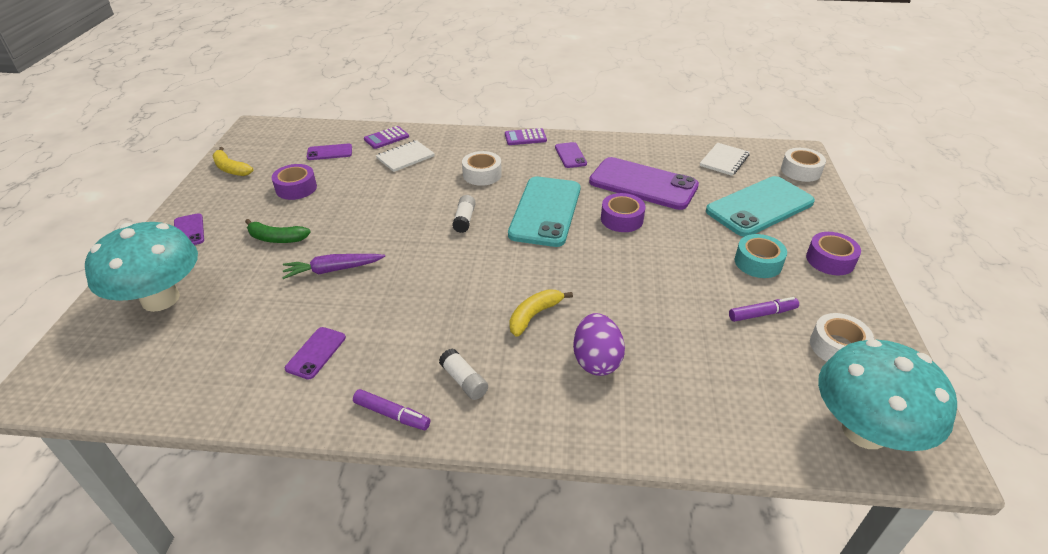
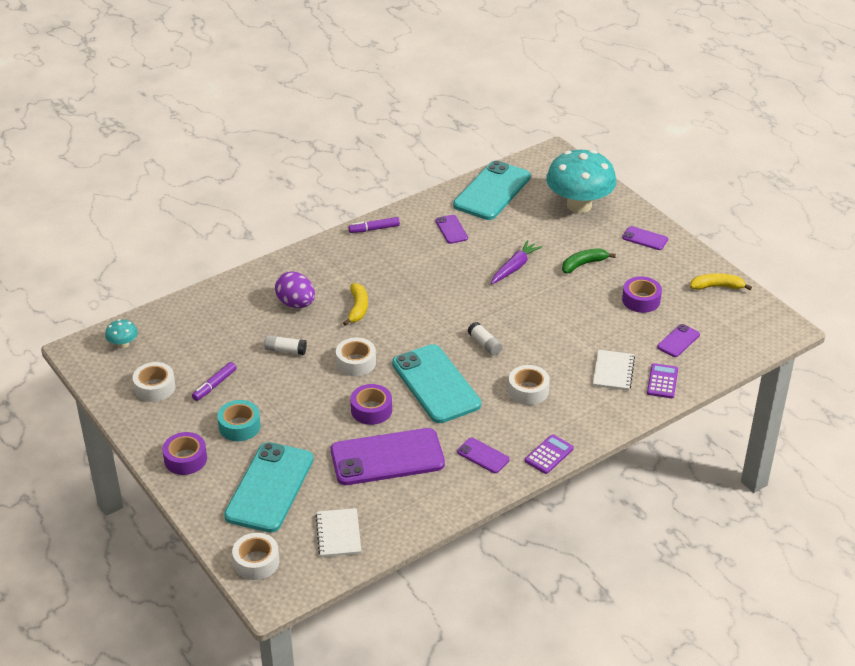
camera: 140 degrees right, 0 degrees up
white glue stick [439,348,488,400] -> white glue stick moved to [264,335,307,355]
turquoise mushroom [818,339,957,451] -> turquoise mushroom [105,319,138,349], size x0.41
none -> white tape [336,338,376,376]
none -> turquoise phone [453,160,531,220]

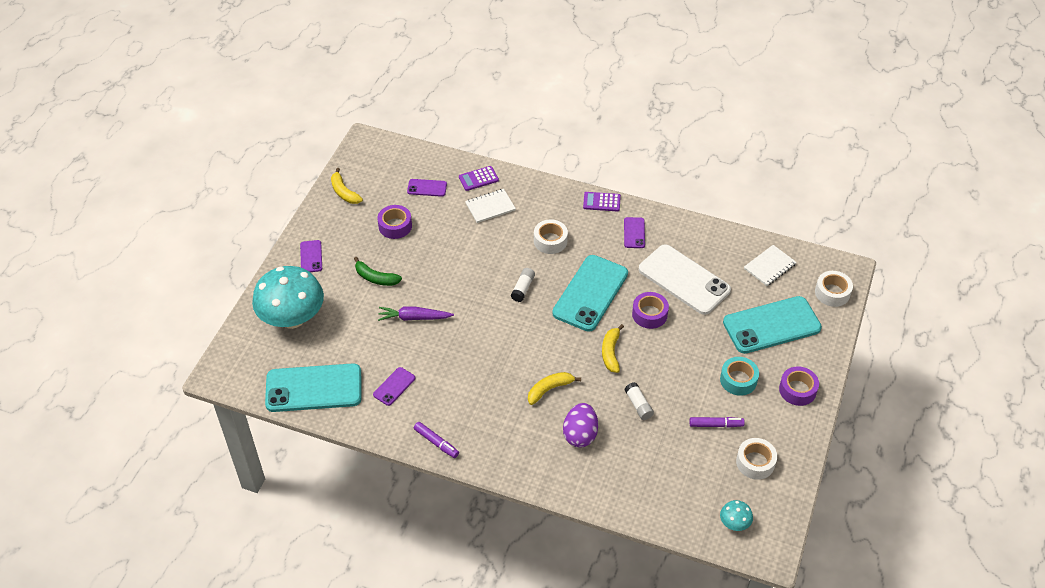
camera: 125 degrees left, 10 degrees up
purple phone [331,428,445,485] -> white phone [639,244,731,315]
white tape [336,338,376,376] -> yellow banana [602,324,624,373]

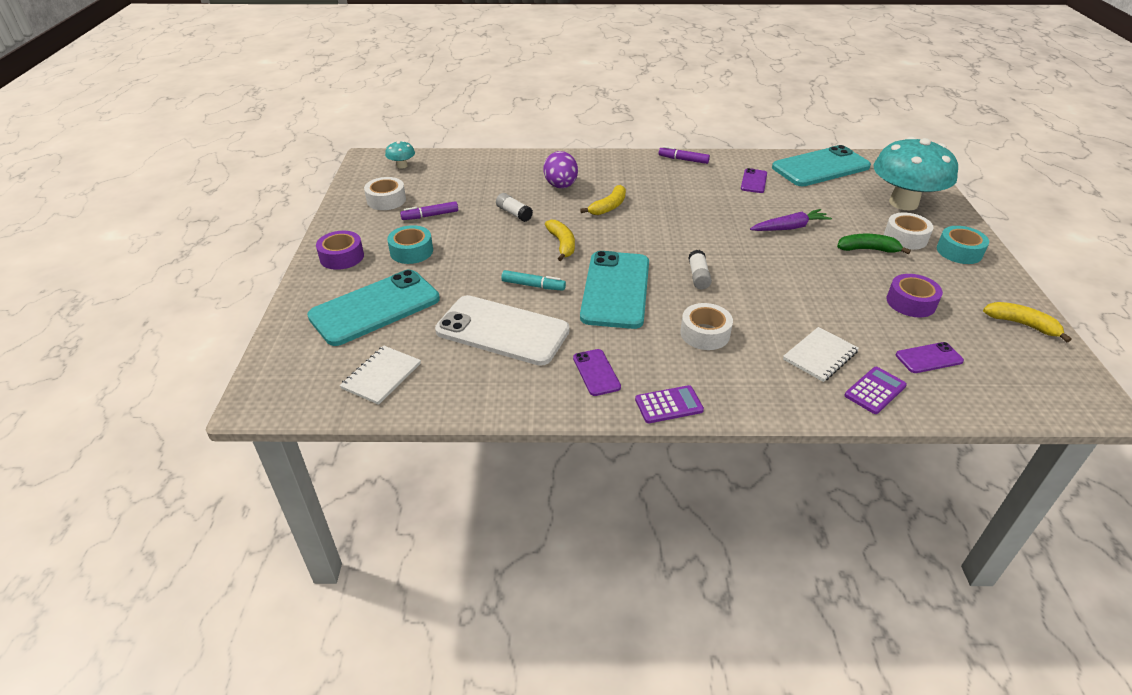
camera: 160 degrees right, 10 degrees down
purple phone [300,240,322,272] -> turquoise tape [937,226,989,264]
purple tape [632,292,669,329] -> turquoise marker [501,270,566,291]
white tape [815,271,853,307] -> white tape moved to [884,212,934,250]

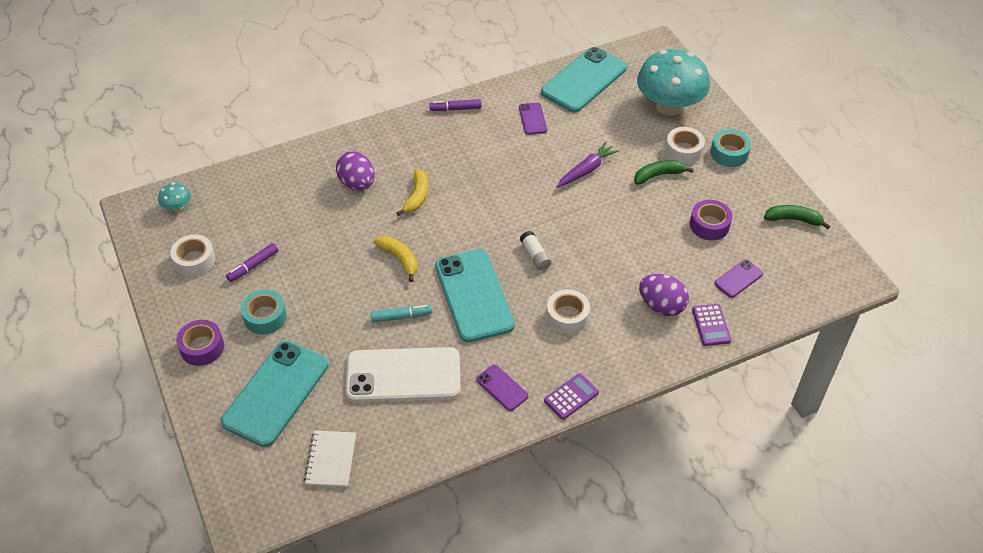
camera: 25 degrees left, 10 degrees up
white glue stick [496,193,533,222] -> none
white notebook [783,327,859,382] -> purple egg [639,274,689,316]
purple calculator [844,367,907,414] -> purple calculator turned 150 degrees clockwise [692,304,731,346]
yellow banana [983,302,1072,342] -> green banana [764,205,830,229]

